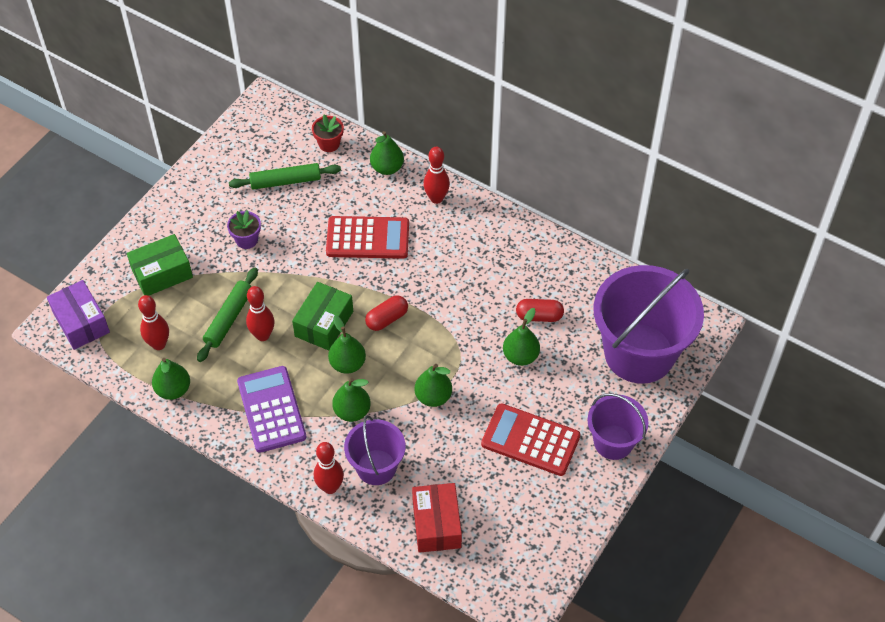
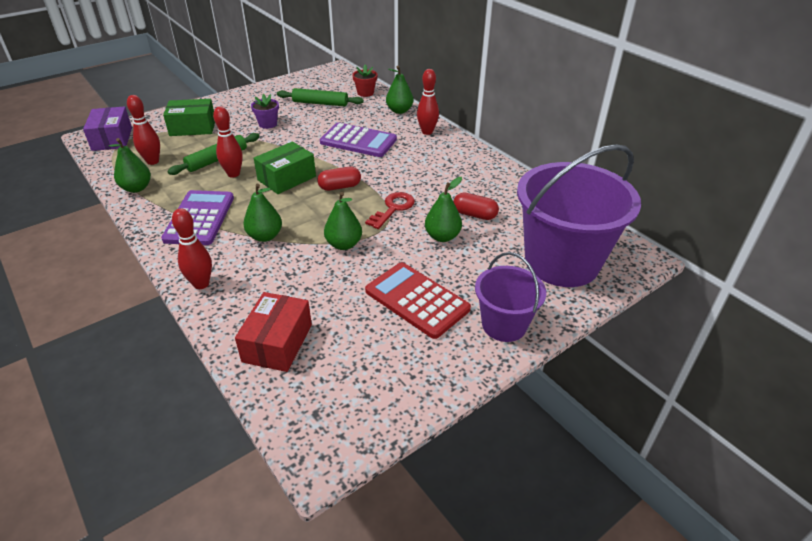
camera: 20 degrees right, 15 degrees down
red calculator [326,216,409,259] -> purple calculator [320,122,397,157]
green pear [328,315,366,374] -> none
purple bucket [344,415,405,485] -> none
none -> red key [365,192,415,229]

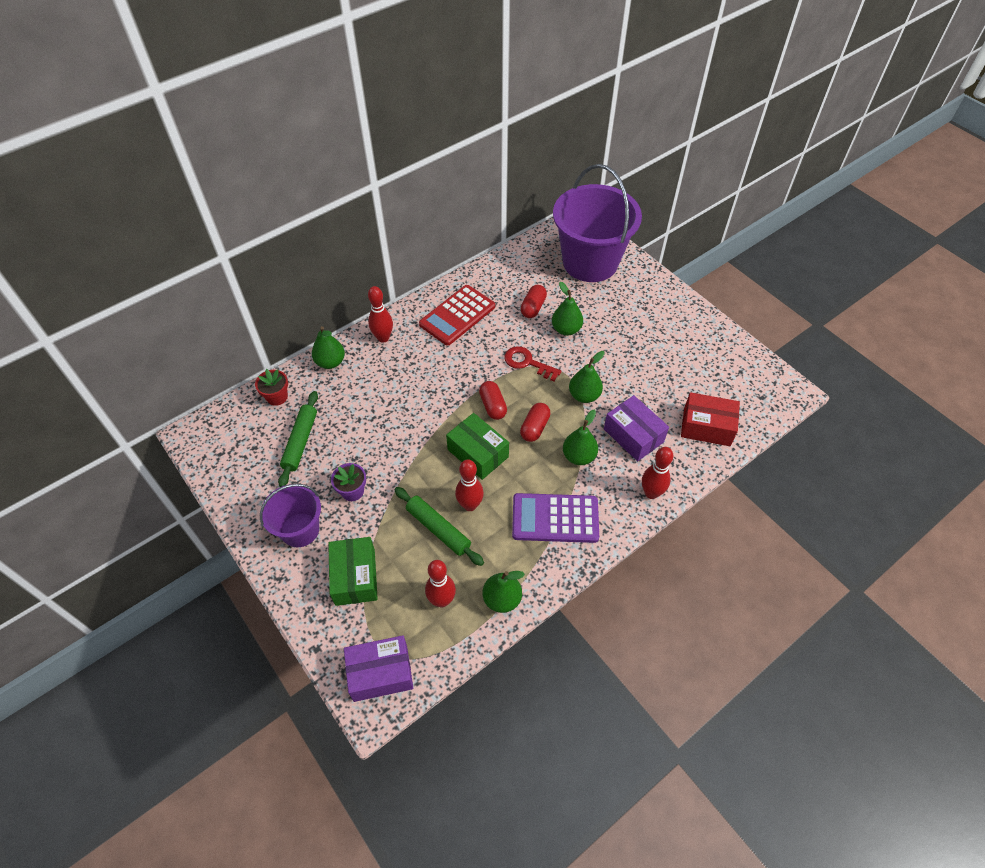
camera: 90 degrees left, 15 degrees up
purple calculator [320,122,397,157] -> none
red calculator [365,262,471,339] -> red calculator moved to [419,285,495,346]
purple bucket [475,252,546,342] -> purple bucket moved to [260,484,321,547]
none -> red capsule [520,403,551,442]
none -> purple box [604,395,669,461]

